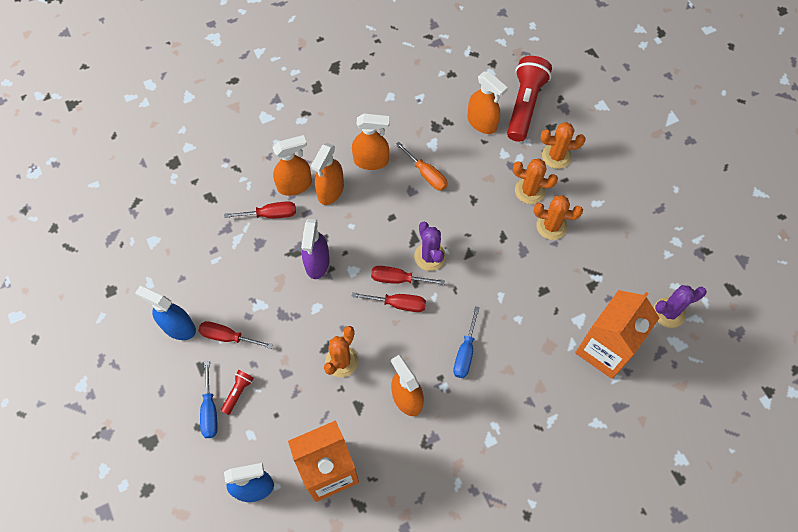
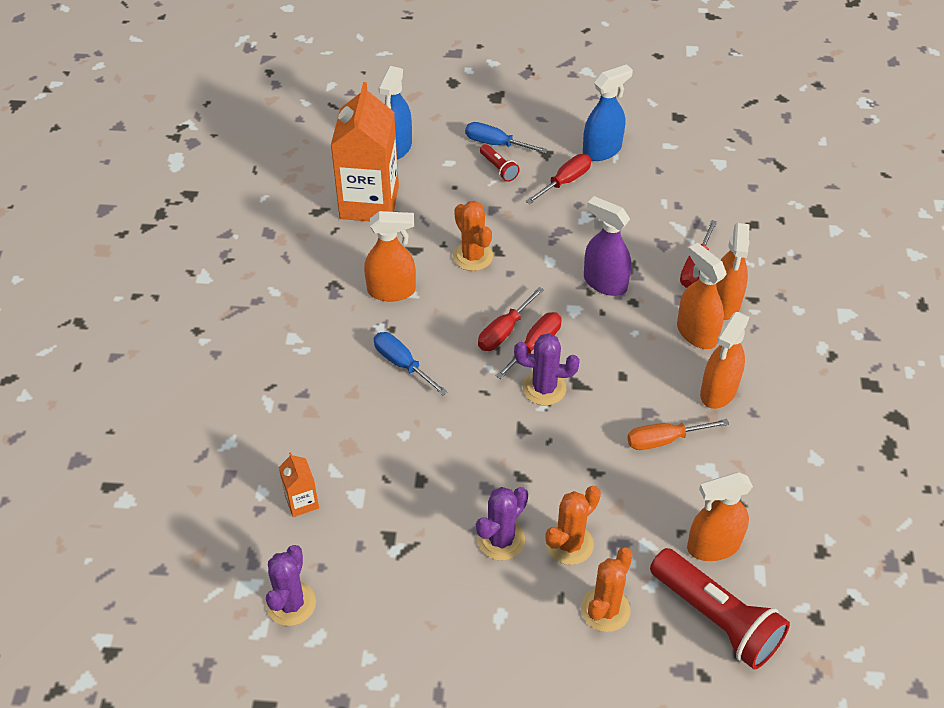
camera: 120 degrees right, 15 degrees down
orange cactus [534,195,583,240] -> purple cactus [476,487,528,561]
orange carton [575,290,660,379] -> orange carton [279,452,319,517], size x0.44

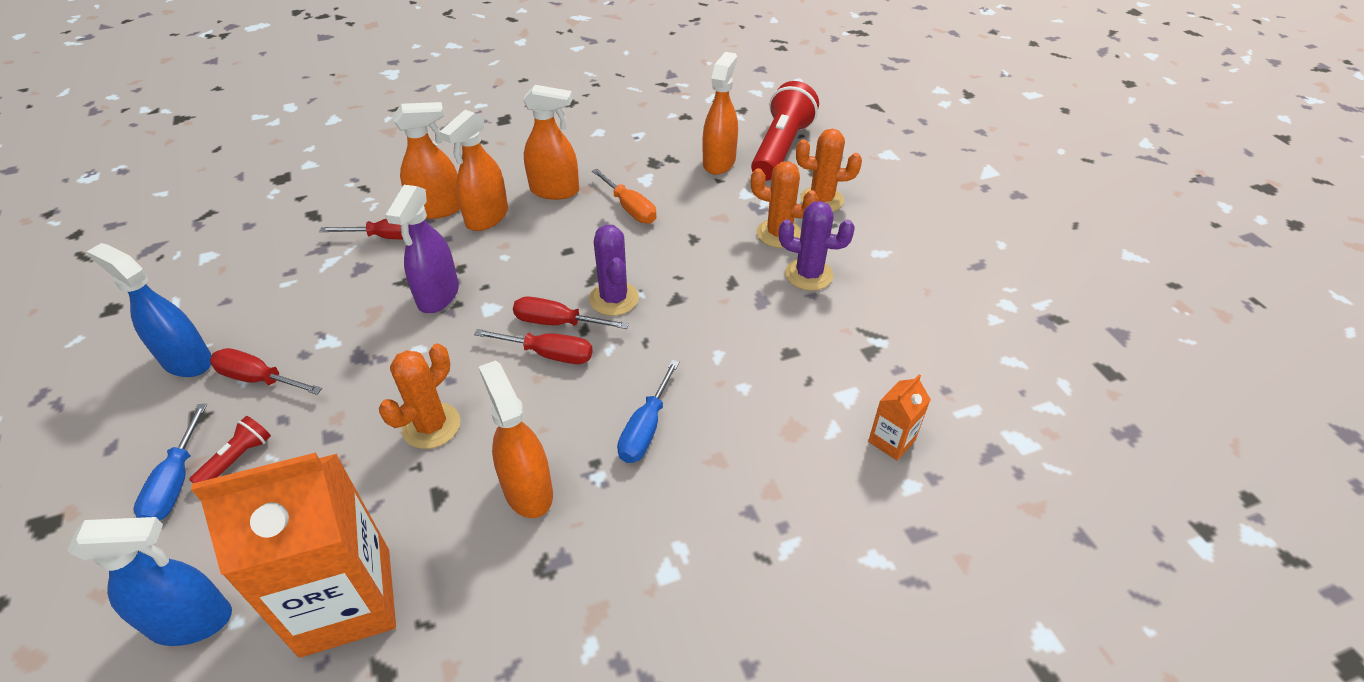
camera: 115 degrees left, 5 degrees down
purple cactus [266,545,316,626] -> none
orange spray bottle [687,472,753,561] -> orange spray bottle turned 120 degrees counterclockwise [703,52,738,175]

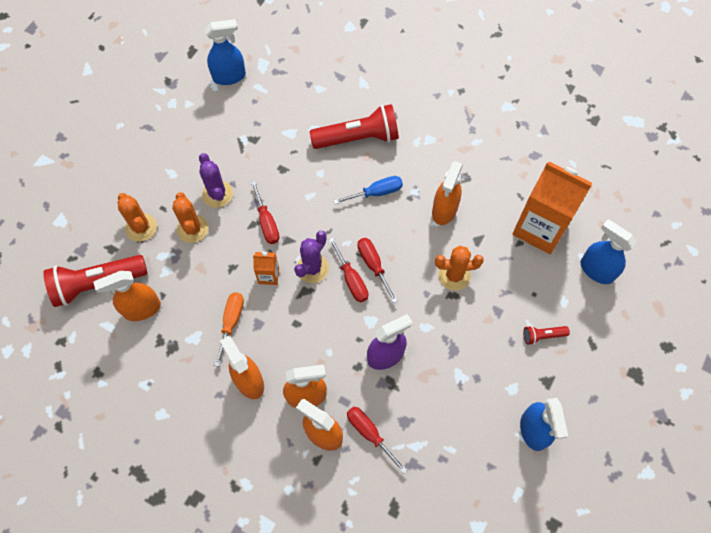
camera: 130 degrees left, 20 degrees up
blue screwdriver [134,404,207,521] -> none
red screwdriver [210,348,322,395] -> red screwdriver moved to [251,181,279,244]
orange carton [868,374,931,461] -> orange carton moved to [253,252,279,285]
none -> blue spray bottle [205,19,246,85]
none -> red flashlight [309,104,399,149]

